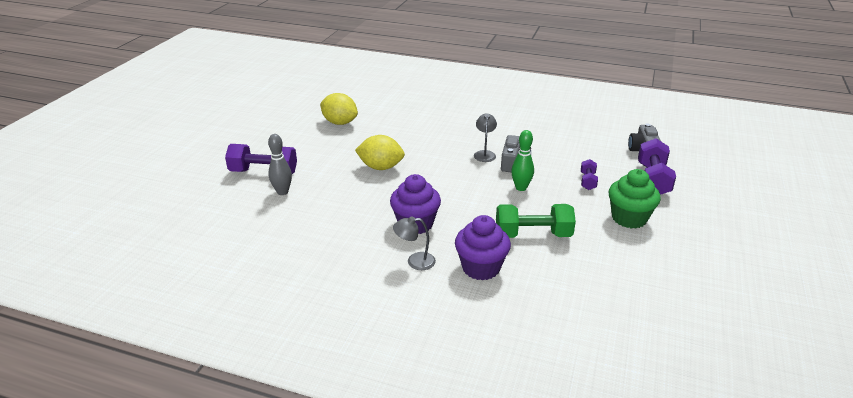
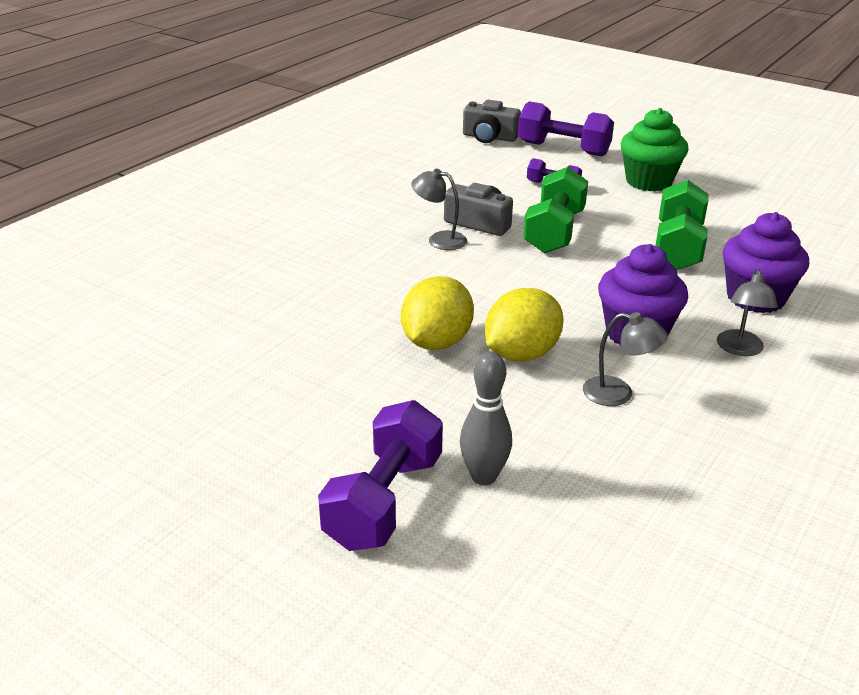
camera: 75 degrees left, 0 degrees up
yellow lemon [320,93,358,125] -> yellow lemon moved to [485,288,564,362]
green bowling pin [511,130,534,191] -> green dumbbell [523,167,588,253]
none -> grey lamp [583,312,668,406]

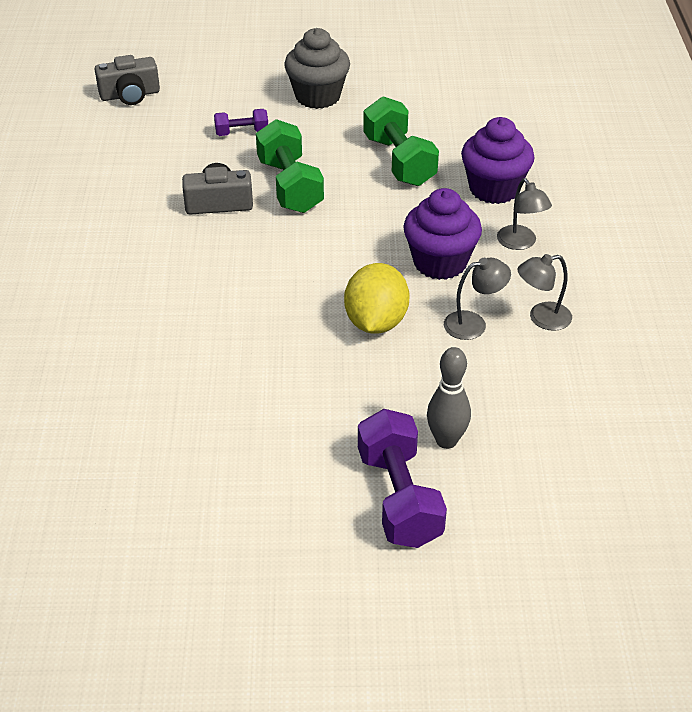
camera: 35 degrees left, 10 degrees up
yellow lemon [401,276,474,350] -> none
grey lamp [411,169,467,250] -> grey lamp moved to [518,254,572,331]
purple dumbbell [518,101,614,156] -> none
green cupcake [621,108,688,191] -> grey cupcake [284,28,350,109]

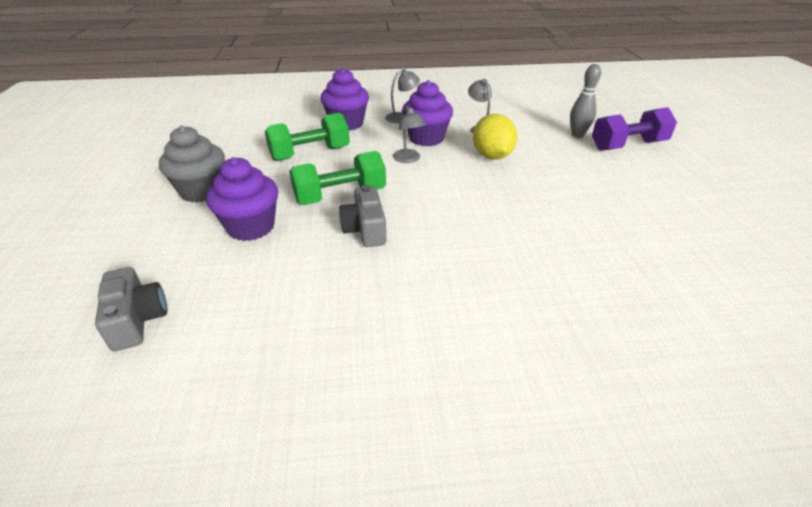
camera: 95 degrees left, 5 degrees down
purple dumbbell [214,109,268,136] -> purple cupcake [206,157,278,241]
yellow lemon [344,263,410,334] -> yellow lemon turned 75 degrees clockwise [473,114,517,160]
grey lamp [518,254,572,331] -> grey lamp moved to [393,106,426,163]

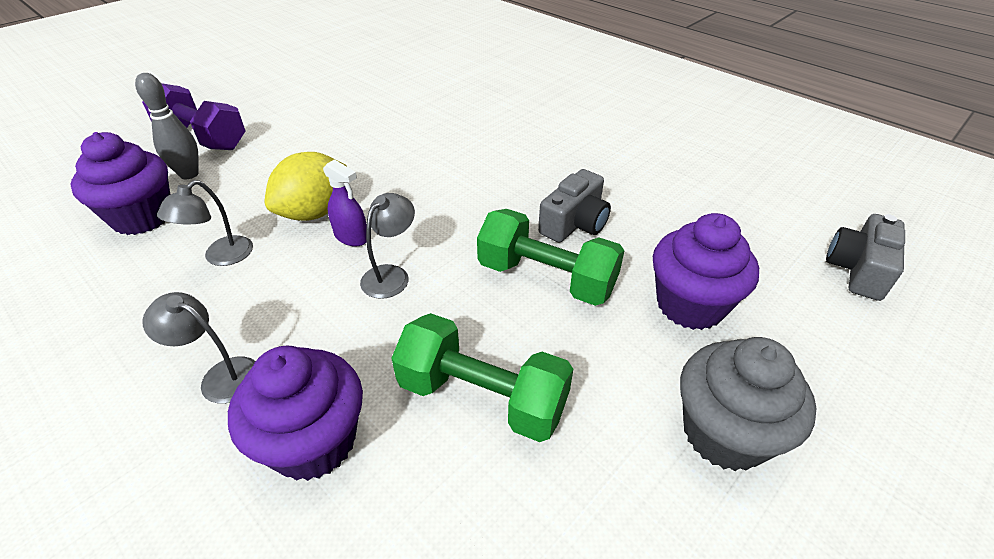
camera: 130 degrees left, 5 degrees up
purple cupcake [402,80,453,146] -> purple cupcake moved to [70,132,170,235]
none -> purple spray bottle [323,159,367,247]

